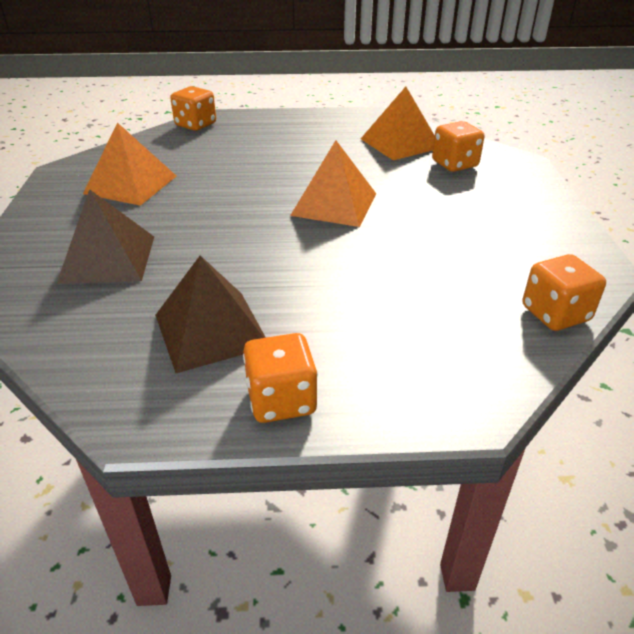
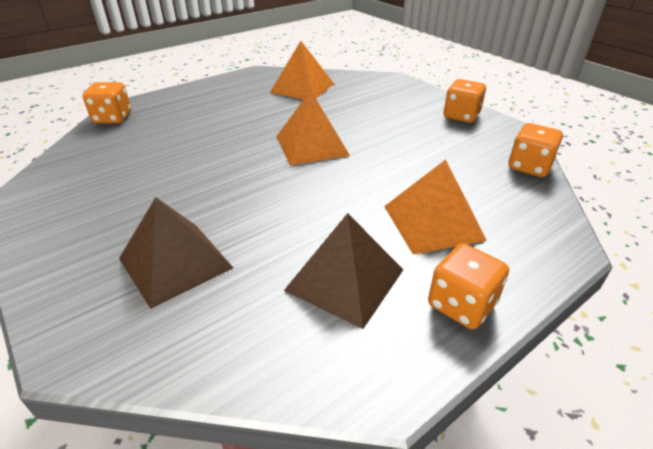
camera: 35 degrees left, 0 degrees up
orange pyramid [83,123,176,206] -> orange pyramid moved to [384,159,487,254]
orange dice [432,121,485,172] -> orange dice moved to [444,79,486,123]

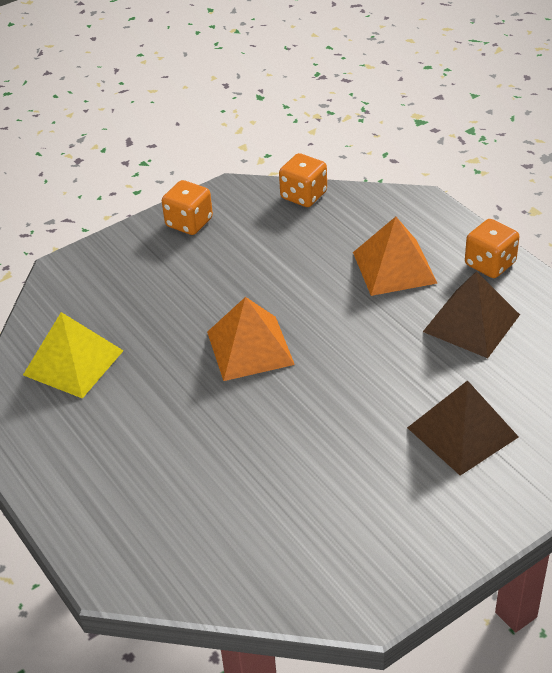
camera: 85 degrees left, 5 degrees up
orange dice [82,82,131,124] -> none
orange pyramid [270,41,334,100] -> yellow pyramid [23,312,124,399]

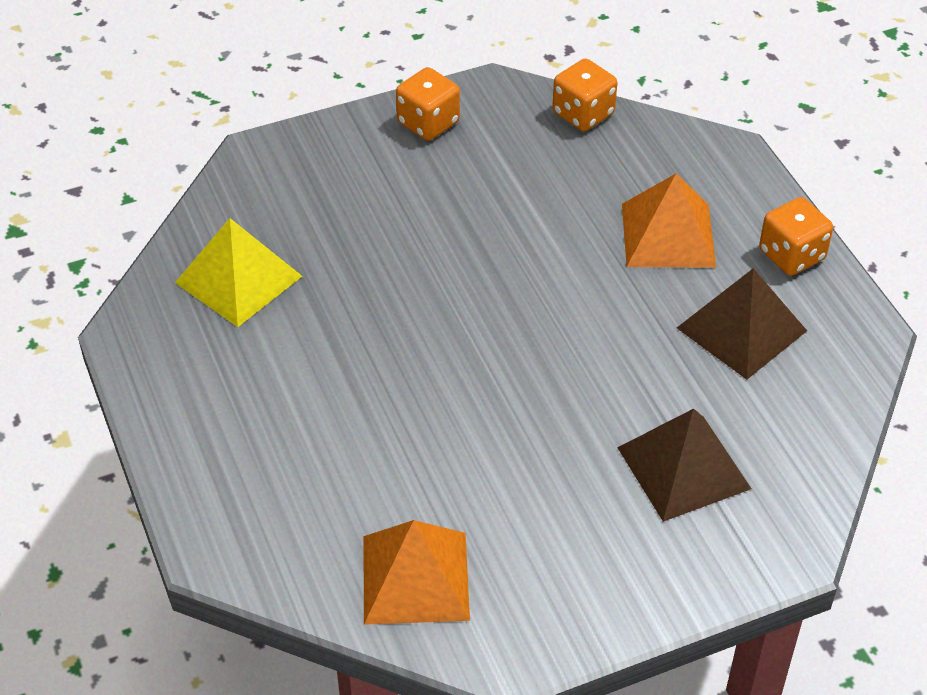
camera: 10 degrees right, 5 degrees up
orange pyramid [207,297,295,381] -> orange pyramid moved to [363,520,470,625]

